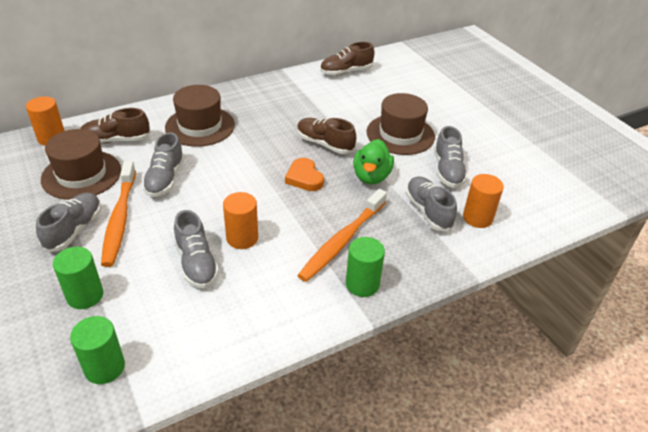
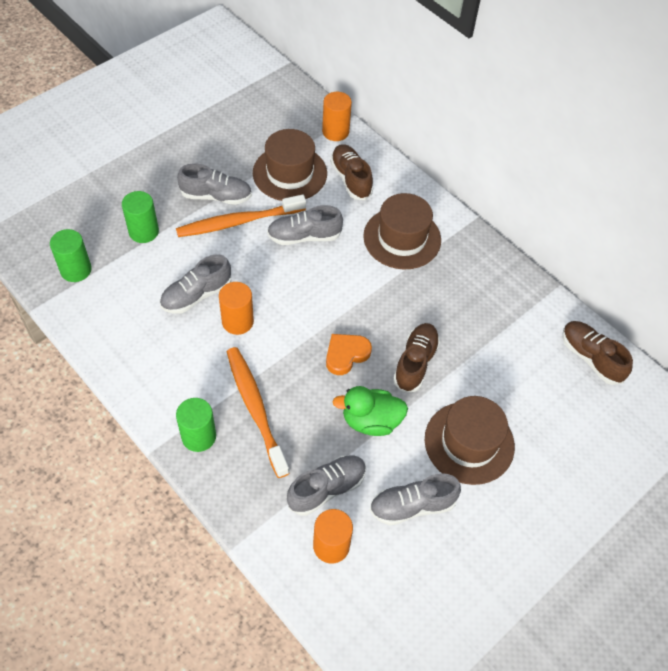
camera: 75 degrees right, 15 degrees up
orange toothbrush [297,189,387,282] -> orange toothbrush turned 45 degrees clockwise [227,347,289,478]

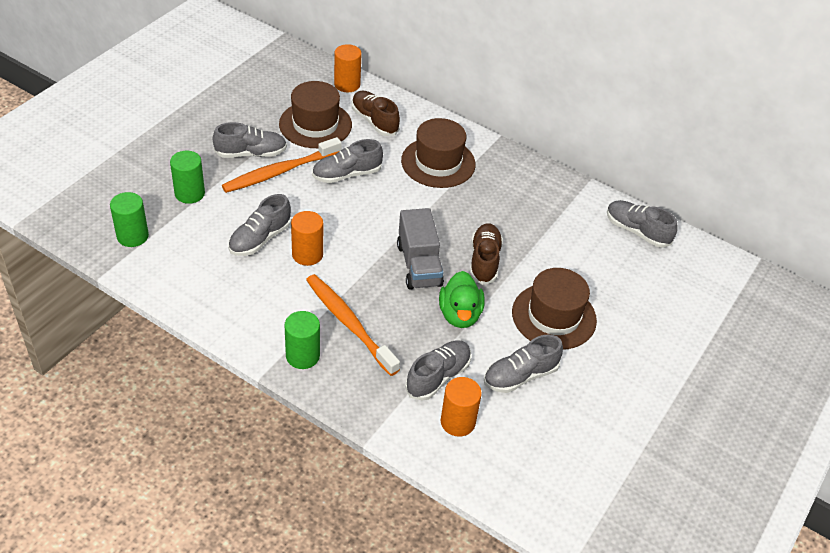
camera: 15 degrees left, 10 degrees down
orange heart [326,334,372,375] -> grey truck [397,208,444,290]
green duck [333,386,408,436] -> green duck turned 75 degrees counterclockwise [439,271,485,328]
brown shoe [562,321,633,385] -> grey shoe [607,200,678,248]

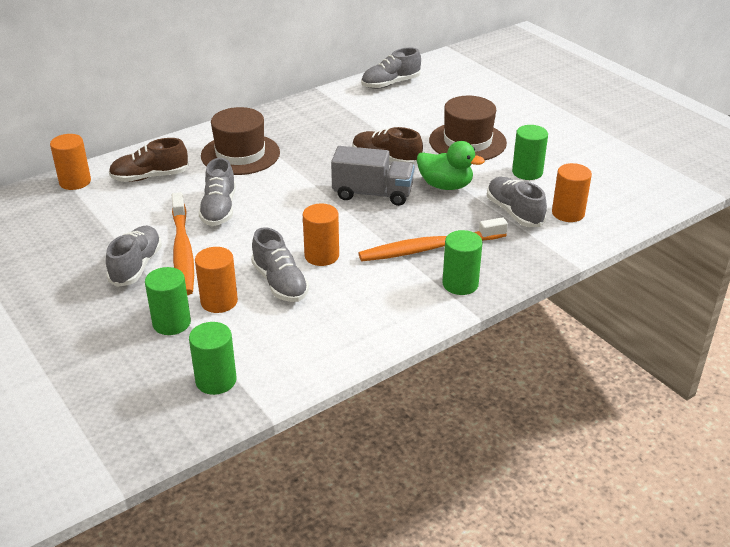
camera: 65 degrees left, 10 degrees down
brown hat [279,81,352,148] -> none
grey shoe [484,334,563,393] -> green cylinder [512,125,548,180]
none -> orange cylinder [195,247,238,313]

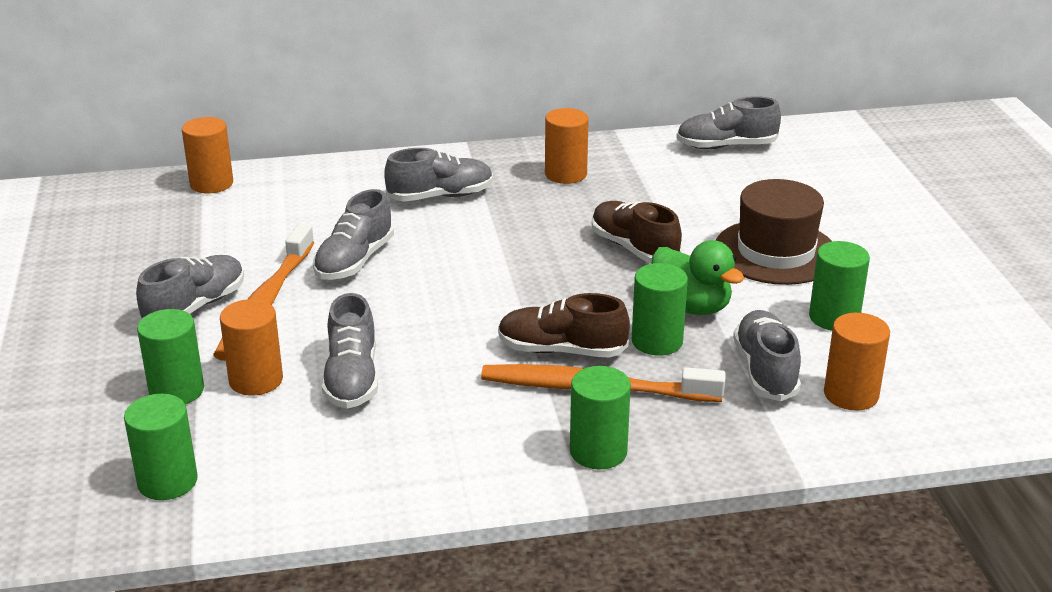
camera: 25 degrees right, 5 degrees down
brown shoe [109,138,189,182] -> brown shoe moved to [498,293,630,358]
brown hat [201,107,280,175] -> grey shoe [384,148,493,202]
orange cylinder [303,204,339,266] -> orange cylinder moved to [545,108,589,184]
grey truck [331,146,414,206] -> none
none -> green cylinder [632,263,688,356]

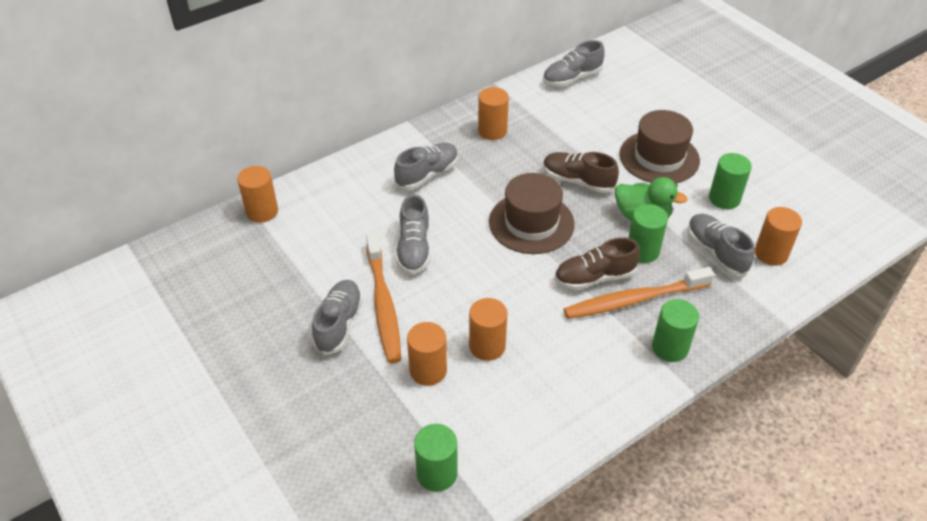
camera: 25 degrees left, 15 degrees up
green cylinder [137,309,204,404] -> none
grey shoe [322,293,378,409] -> orange cylinder [469,298,508,361]
none -> brown hat [489,173,575,254]

